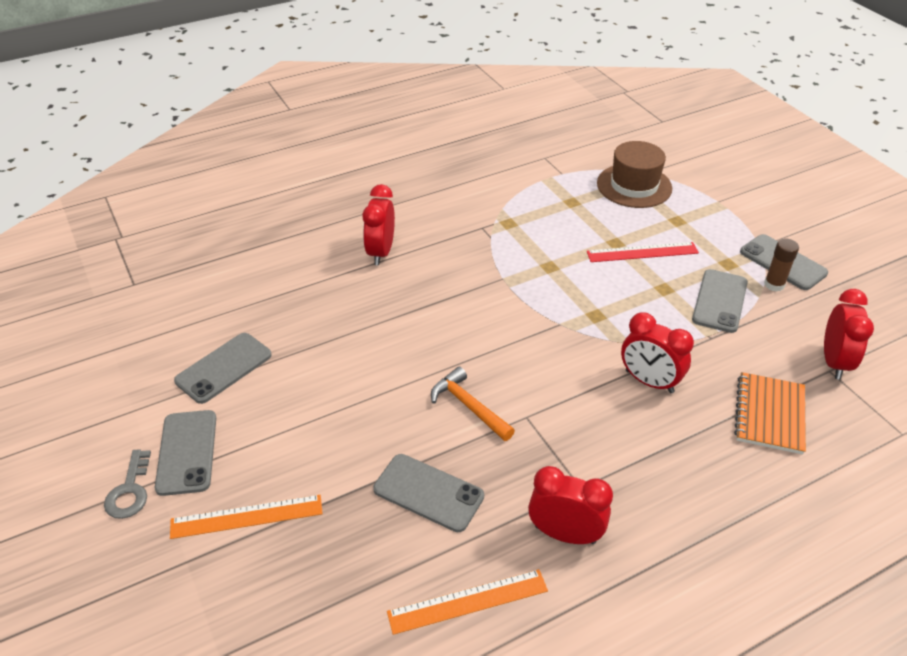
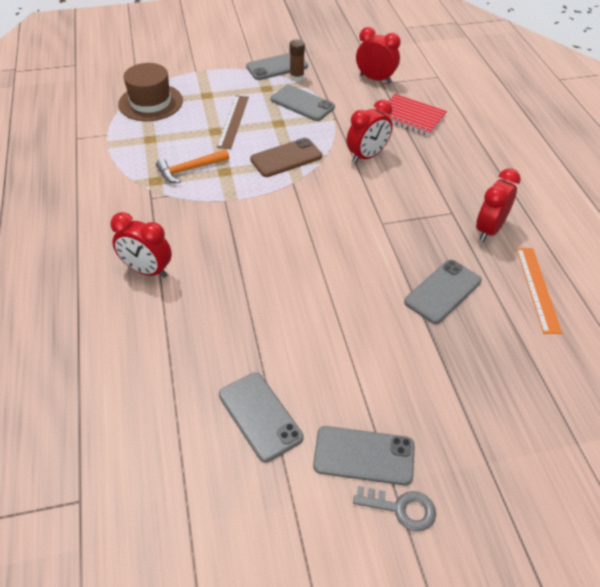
camera: 75 degrees left, 5 degrees up
orange ruler [170,495,323,539] -> none
orange hammer [431,367,515,441] -> orange hammer moved to [156,149,229,183]
red ruler [587,242,699,262] -> brown ruler [217,96,249,149]
orange notebook [734,372,806,455] -> red notebook [383,94,447,136]
none -> brown phone [250,138,322,177]

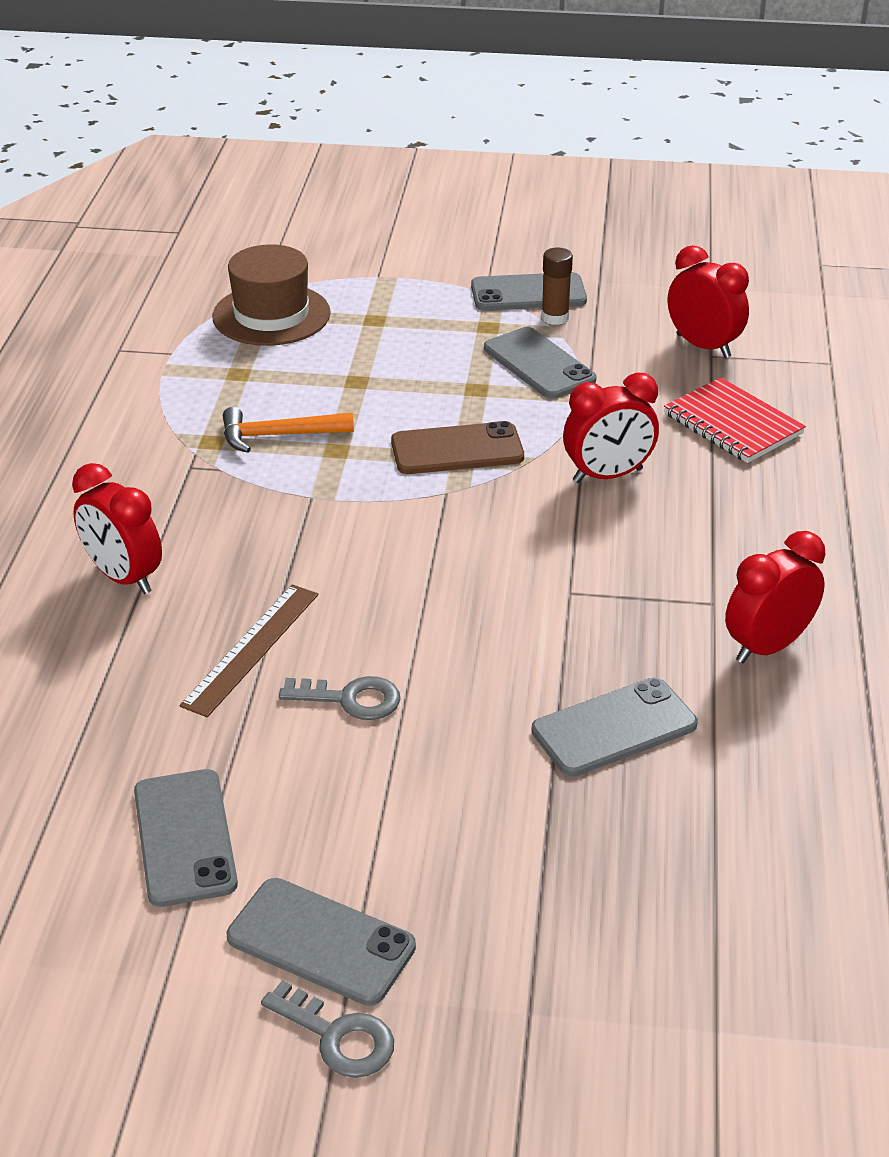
camera: 20 degrees right, 10 degrees down
brown ruler [217,96,249,149] -> brown ruler moved to [179,584,318,717]
orange ruler [516,248,562,334] -> none
none -> grey key [279,676,400,720]

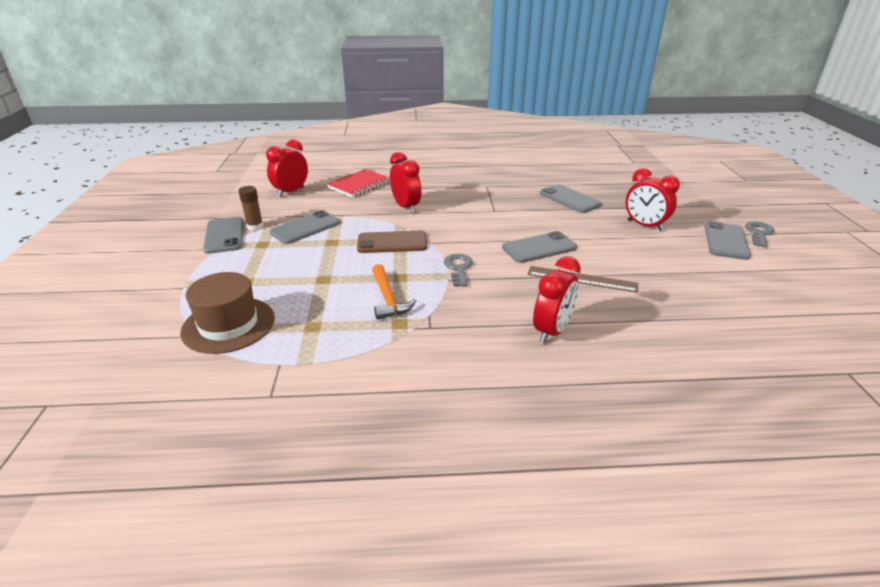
camera: 100 degrees left, 5 degrees down
grey phone [134,769,238,907] -> grey phone moved to [502,231,577,263]
grey key [279,676,400,720] -> grey key moved to [444,254,473,287]
brown phone [391,421,524,474] -> brown phone turned 75 degrees counterclockwise [357,231,427,253]
red clock [725,531,825,663] -> red clock moved to [626,168,680,231]

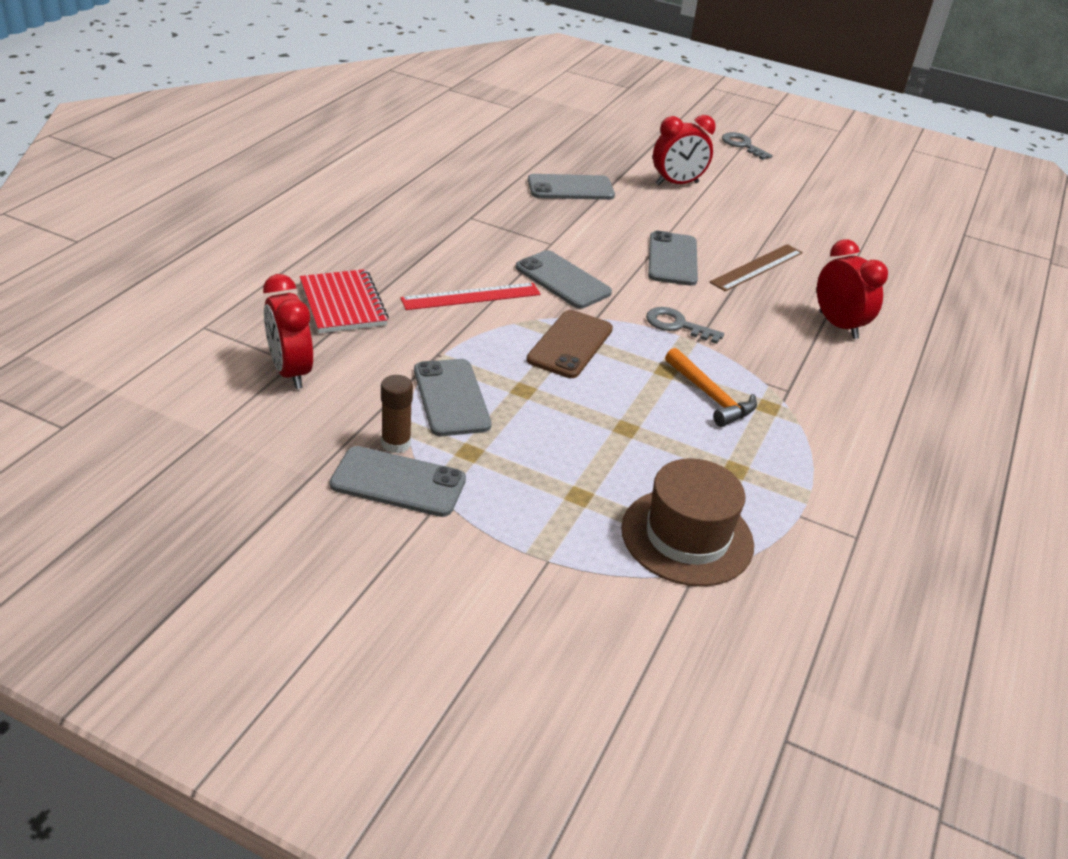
camera: 65 degrees left, 5 degrees up
orange hammer [372,264,416,320] -> orange hammer turned 45 degrees clockwise [665,348,757,427]
red clock [390,152,421,213] -> red ruler [400,283,540,310]
grey phone [705,221,751,260] -> grey phone moved to [515,250,612,309]

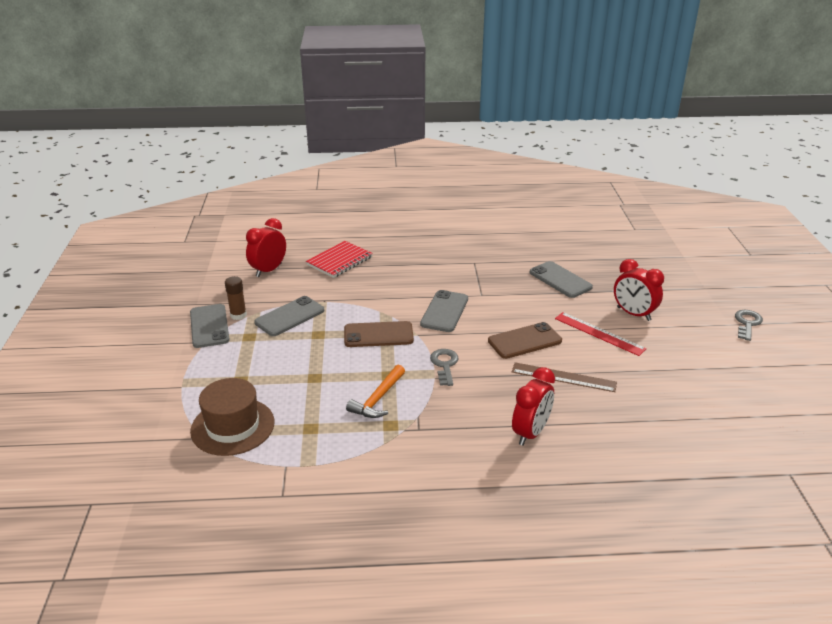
camera: 65 degrees right, 5 degrees down
red ruler [400,283,540,310] -> red ruler moved to [555,312,646,356]
grey phone [648,231,698,286] -> brown phone [488,322,562,359]

